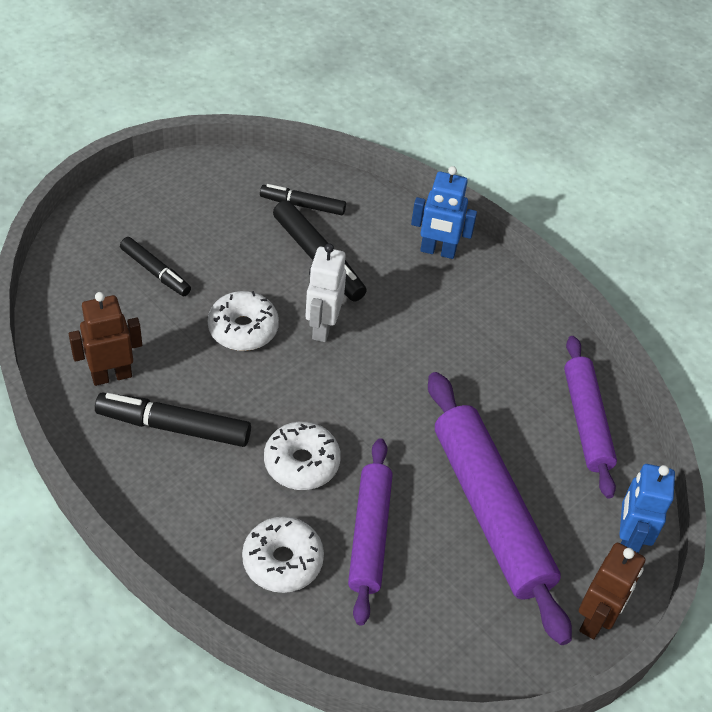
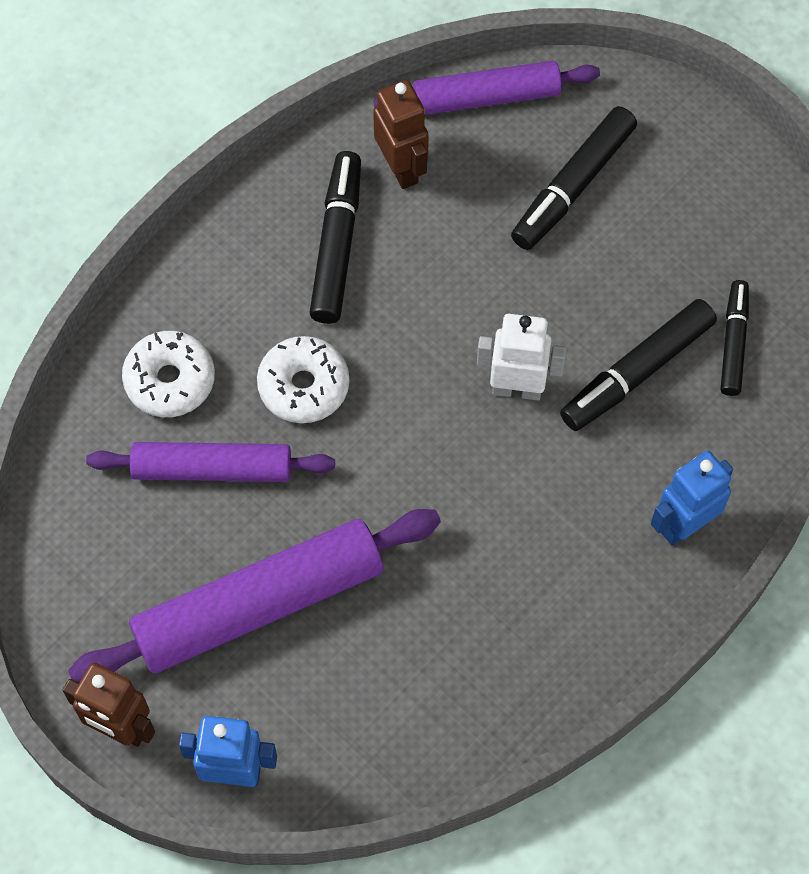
camera: 90 degrees right, 15 degrees up
black marker [120,237,191,296] -> black marker [511,106,637,250], size x1.54
white donut [208,291,279,351] -> none
blue robot [411,166,477,259] -> blue robot turned 45 degrees clockwise [651,451,733,545]
purple rolling pin [564,336,617,498] -> purple rolling pin moved to [374,61,600,115]

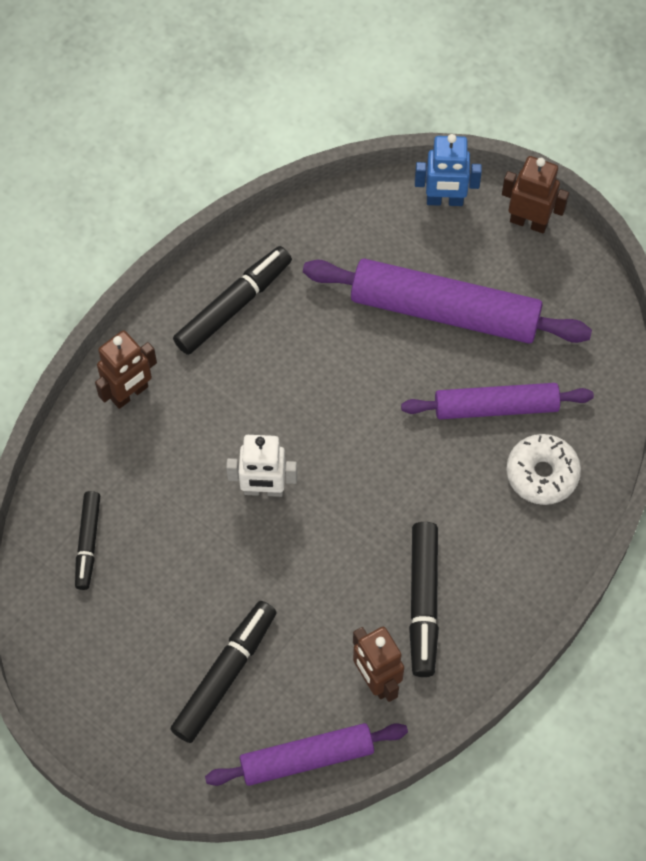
camera: 175 degrees right, 0 degrees up
purple rolling pin [68,509,441,683] -> purple rolling pin turned 45 degrees clockwise [303,258,592,344]
white donut [257,336,349,423] -> none
black marker [560,299,717,431] -> black marker moved to [173,246,292,355]
blue robot [651,451,733,545] -> brown robot [95,330,157,409]

